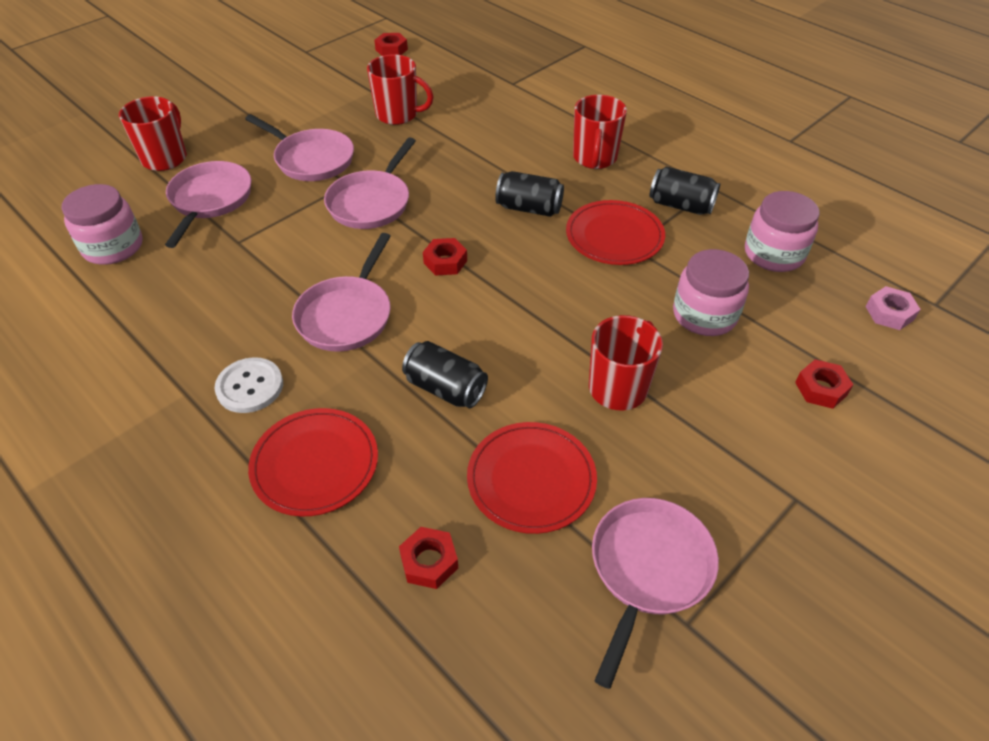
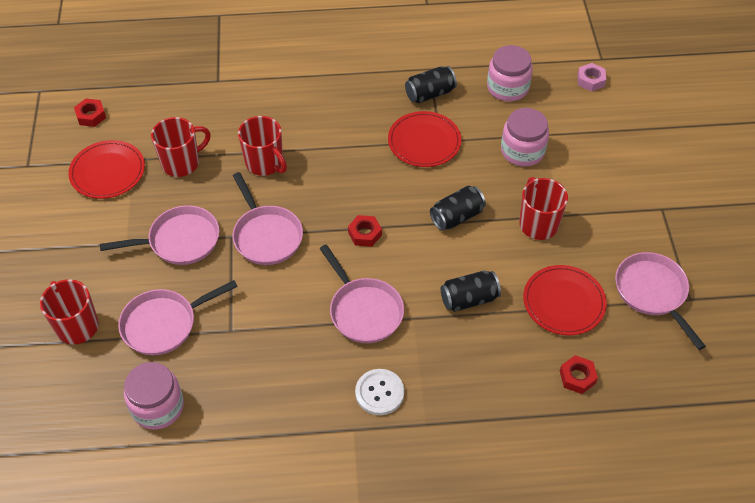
camera: 50 degrees left, 5 degrees up
pink pan [165,161,251,248] -> pink pan turned 75 degrees counterclockwise [118,280,238,355]
red plate [248,408,378,516] -> red plate moved to [68,140,145,199]
black can [495,171,564,217] -> black can moved to [430,186,486,231]
red mug [573,95,627,169] -> red mug moved to [238,116,287,176]
red nut [795,359,853,409] -> none

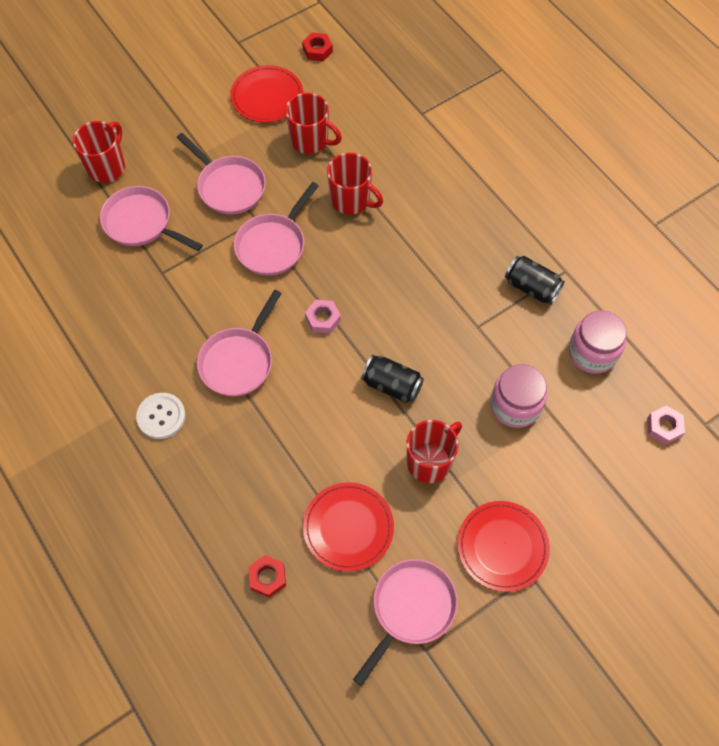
camera: 60 degrees right, 10 degrees up
pink jar [124,362,184,430] -> none
red mug [238,116,287,176] -> red mug turned 75 degrees counterclockwise [327,153,383,215]
red nut [348,215,382,247] -> pink nut [305,300,341,334]
red plate [388,111,462,167] -> red plate moved to [457,501,550,592]
black can [441,271,501,312] -> none

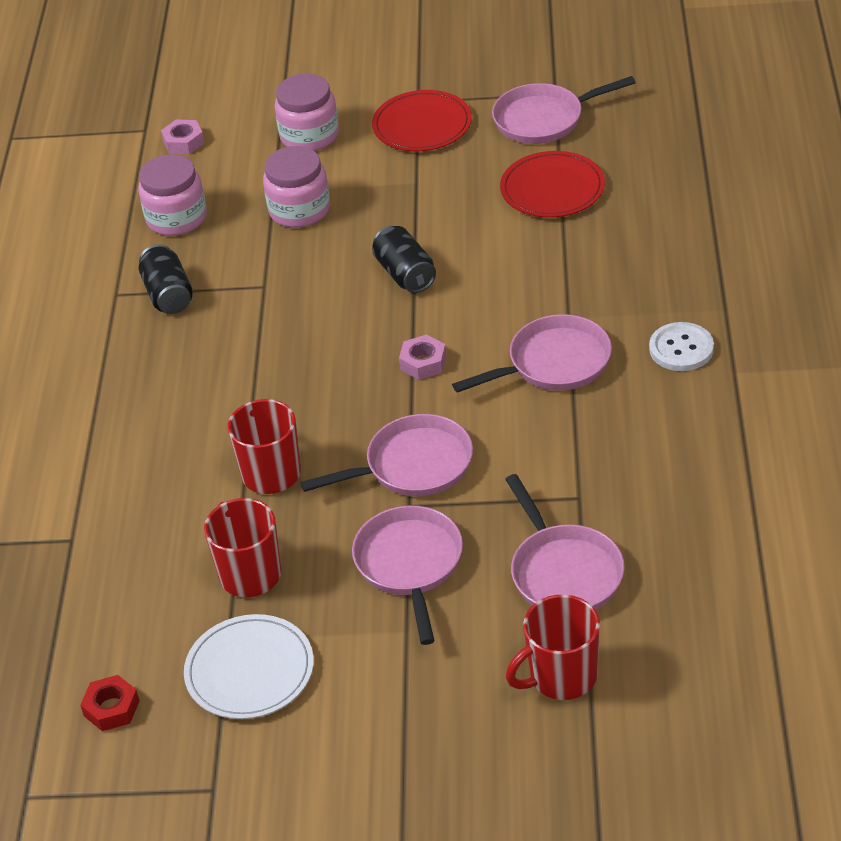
camera: 140 degrees left, 20 degrees down
red plate [230,65,303,123] -> white plate [184,614,314,719]
red nut [248,555,286,598] -> none
red mug [407,420,462,483] -> none
none -> pink jar [275,74,339,151]

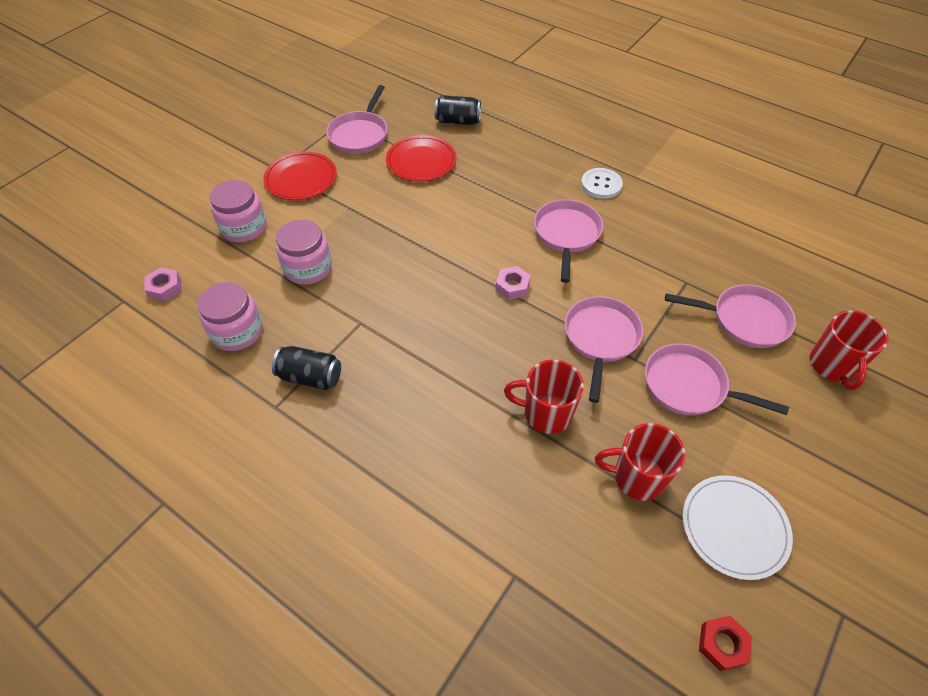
camera: 60 degrees left, 10 degrees up
black can [372,226,436,293] -> black can moved to [435,95,481,125]

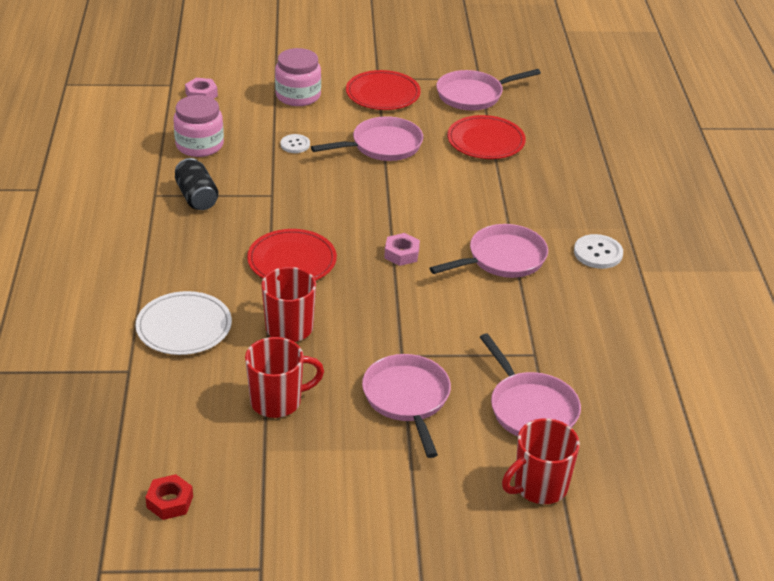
camera: 50 degrees right, 15 degrees down
pink jar [276,219,332,285] -> white button [281,134,310,153]
black can [435,95,481,125] -> none
pink pan [565,296,643,403] -> pink pan moved to [311,116,423,161]
red mug [595,423,686,501] -> red mug turned 105 degrees clockwise [245,337,324,418]
white plate [682,475,793,580] -> white plate moved to [136,291,232,355]
none -> red plate [247,229,337,281]

